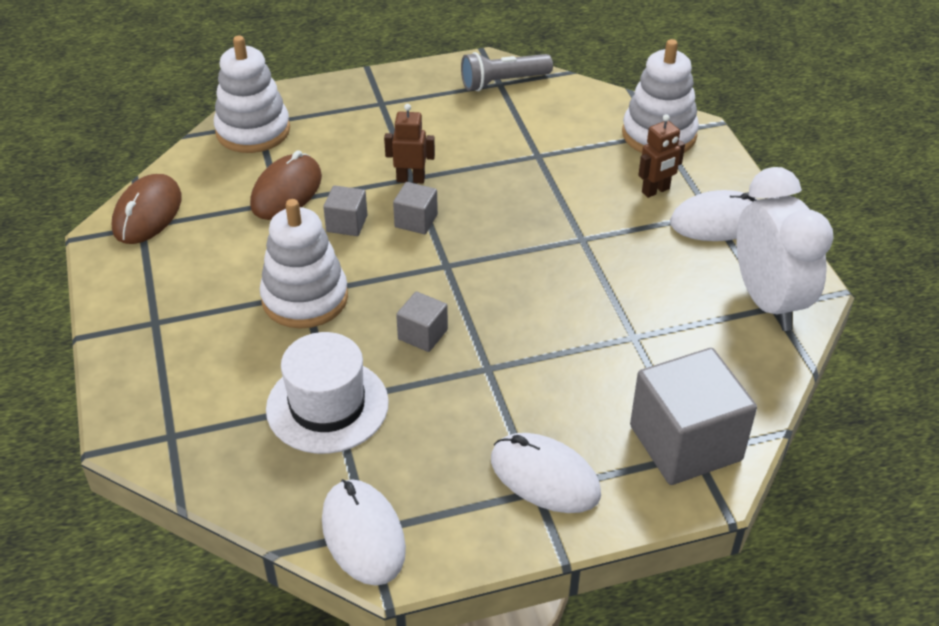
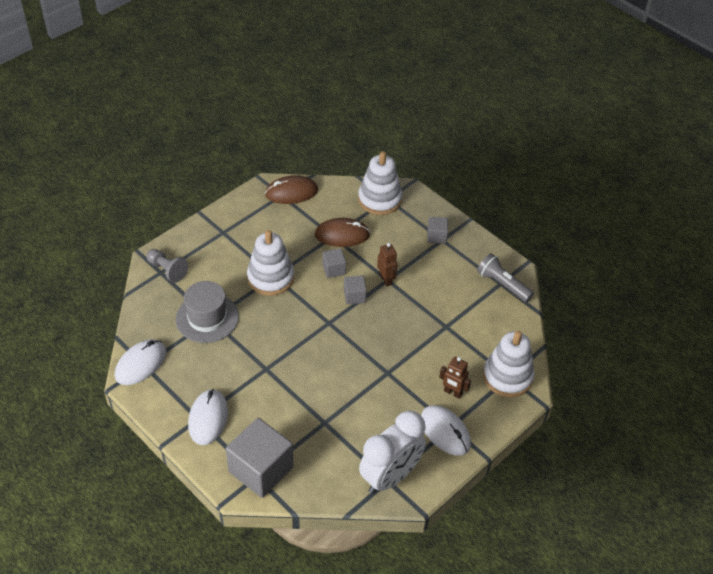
camera: 60 degrees right, 5 degrees up
white hat [266,332,389,454] -> grey hat [176,281,239,343]
grey cube [396,291,448,352] -> grey cube moved to [427,217,448,244]
none -> grey pawn [146,249,188,283]

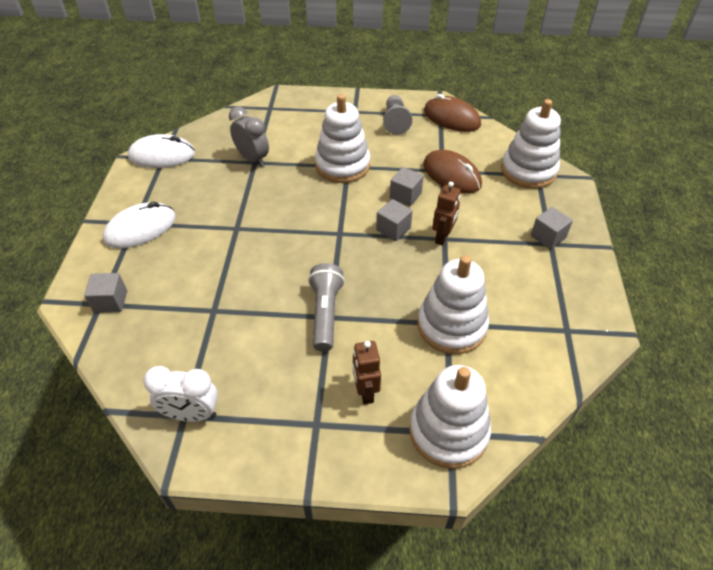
camera: 50 degrees right, 0 degrees up
grey pawn [146,249,188,283] -> grey pawn moved to [383,95,412,135]
grey hat [176,281,239,343] -> grey clock [229,106,269,167]
grey cube [226,418,293,498] -> grey cube [84,273,127,313], size x0.48
white clock [359,411,426,494] -> white clock [143,366,218,422], size x0.61
white mouse [421,405,471,456] -> none
grey flashlight [477,253,534,302] -> grey flashlight moved to [308,263,344,351]
none -> white stacking toy [418,255,489,354]

